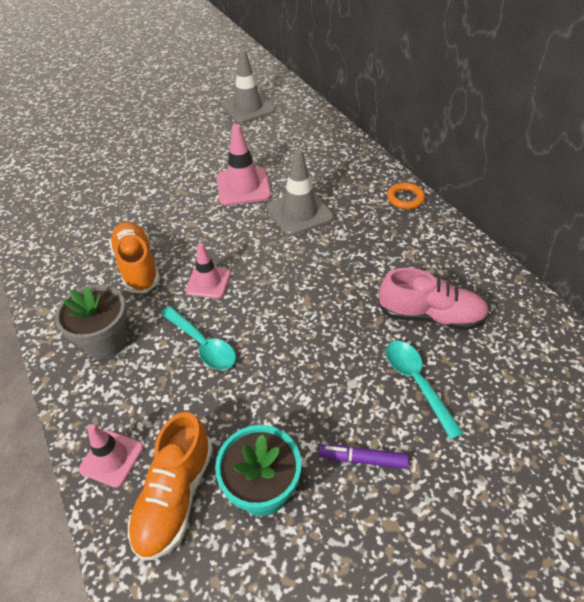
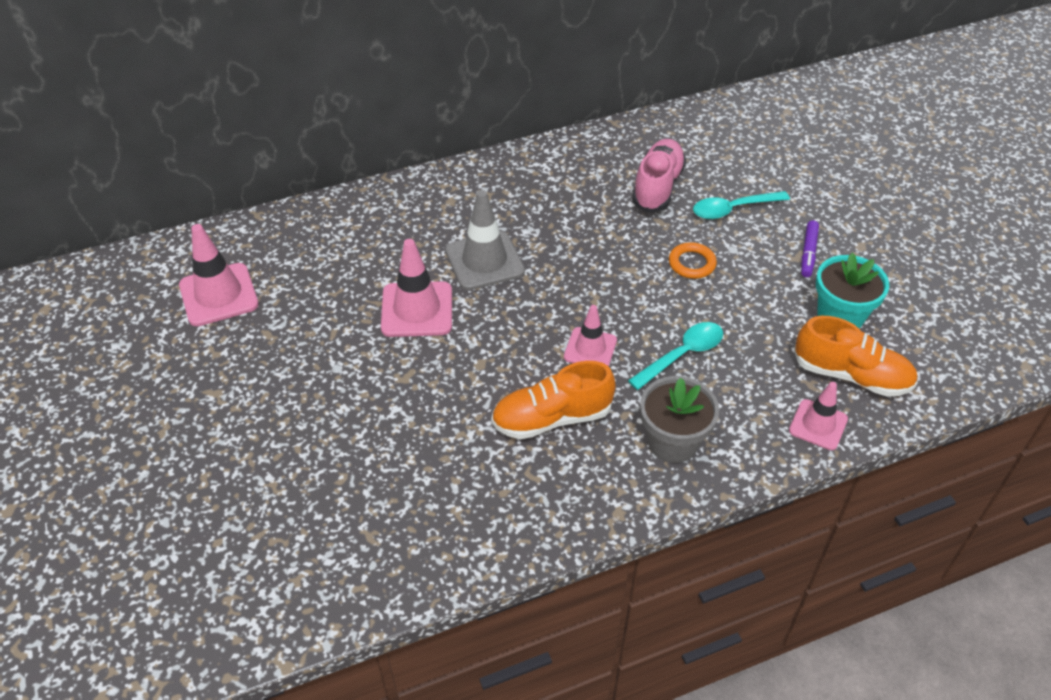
camera: 85 degrees left, 0 degrees up
grey traffic cone [221,50,275,124] -> pink traffic cone [179,224,259,326]
orange ring [387,182,425,209] -> orange ring moved to [669,242,717,279]

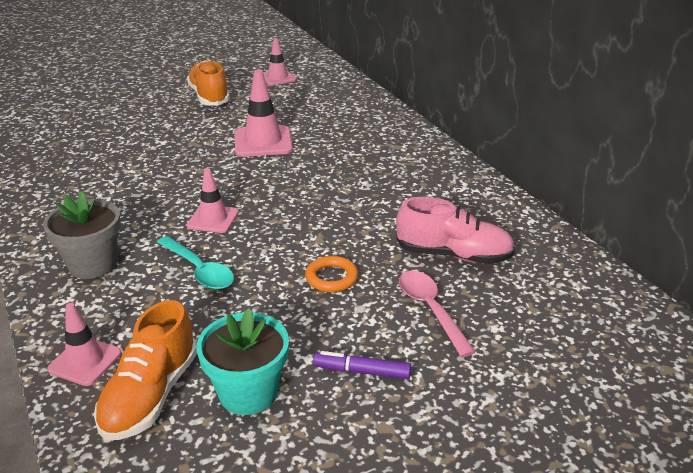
camera: 85 degrees right, 15 degrees down
pink traffic cone [179,224,259,326] -> pink traffic cone [263,38,297,86], size x0.64
grey traffic cone [445,190,525,290] -> none
orange shoe [491,361,616,439] -> orange shoe moved to [187,60,230,106]
turquoise spoon [693,191,790,219] -> pink spoon [399,271,476,357]

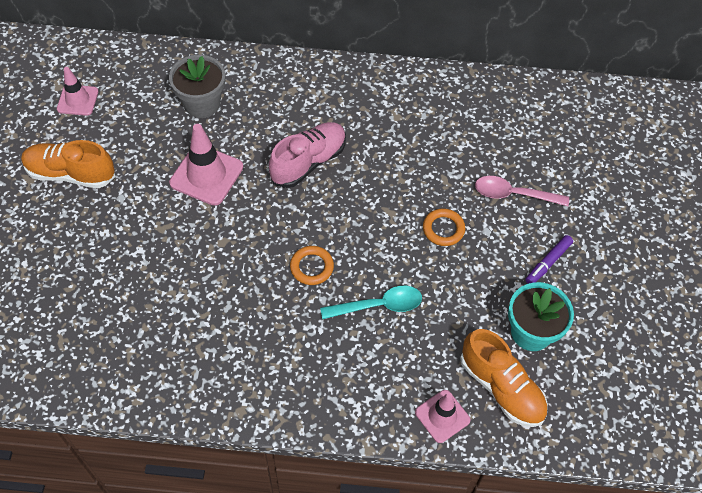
camera: 60 degrees left, 25 degrees up
grey flower pot [43,192,121,279] -> grey flower pot moved to [169,55,225,118]
pink traffic cone [187,168,239,233] -> orange ring [290,246,334,285]
pink shoe [396,197,515,264] -> pink shoe moved to [269,122,346,188]

